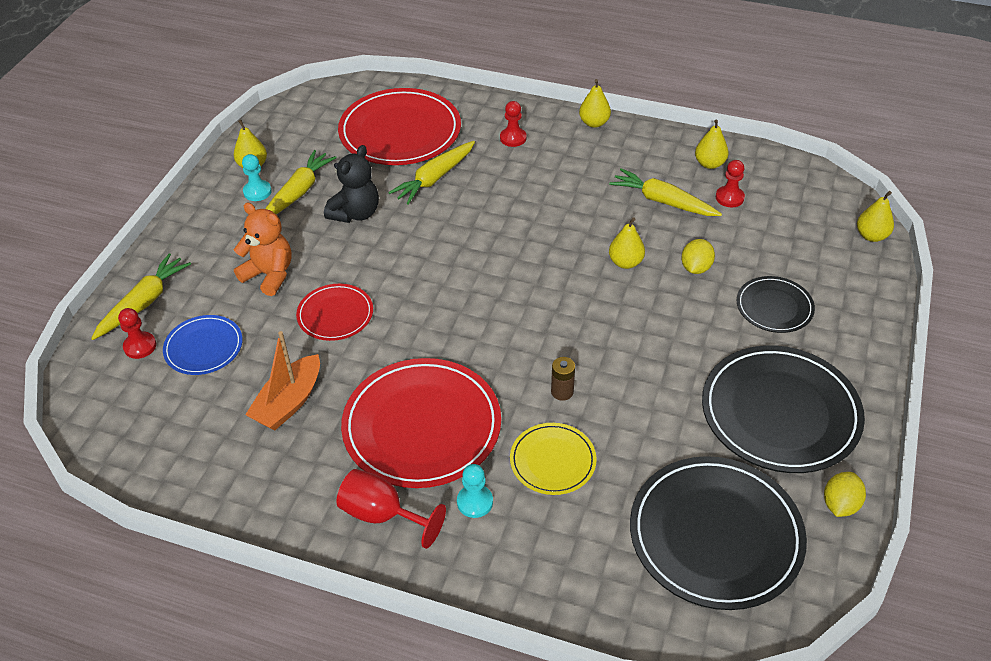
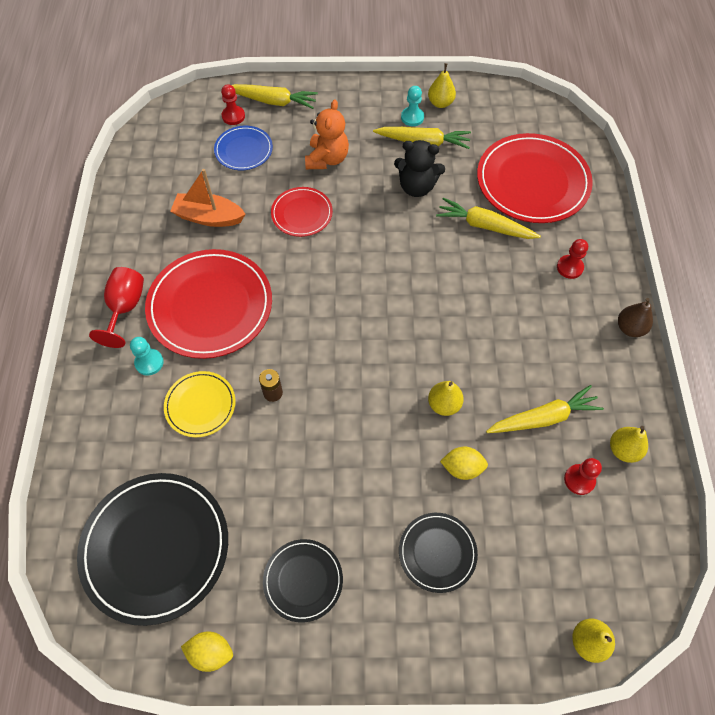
camera: 70 degrees right, 15 degrees up
yellow pear [579,79,611,128] -> brown pear [618,298,653,337]
yellow carrot [609,168,722,216] -> yellow carrot turned 60 degrees clockwise [486,385,604,433]
black plate [702,345,865,473] -> black plate [263,539,343,623], size x0.53

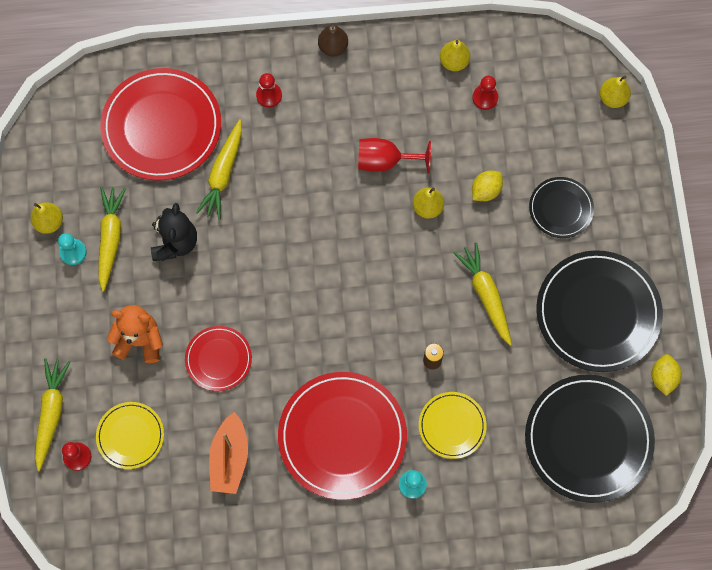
camera: 95 degrees left, 10 degrees up
red goblet [89,267,144,348] -> red goblet moved to [358,138,431,174]
blue plate [214,126,273,170] -> yellow plate [96,402,164,469]
black plate [263,539,343,623] -> black plate [536,250,663,372], size x1.89
yellow lemon [440,447,488,480] -> yellow lemon turned 45 degrees clockwise [472,171,503,201]
yellow carrot [486,385,604,433] -> yellow carrot moved to [453,242,512,346]

